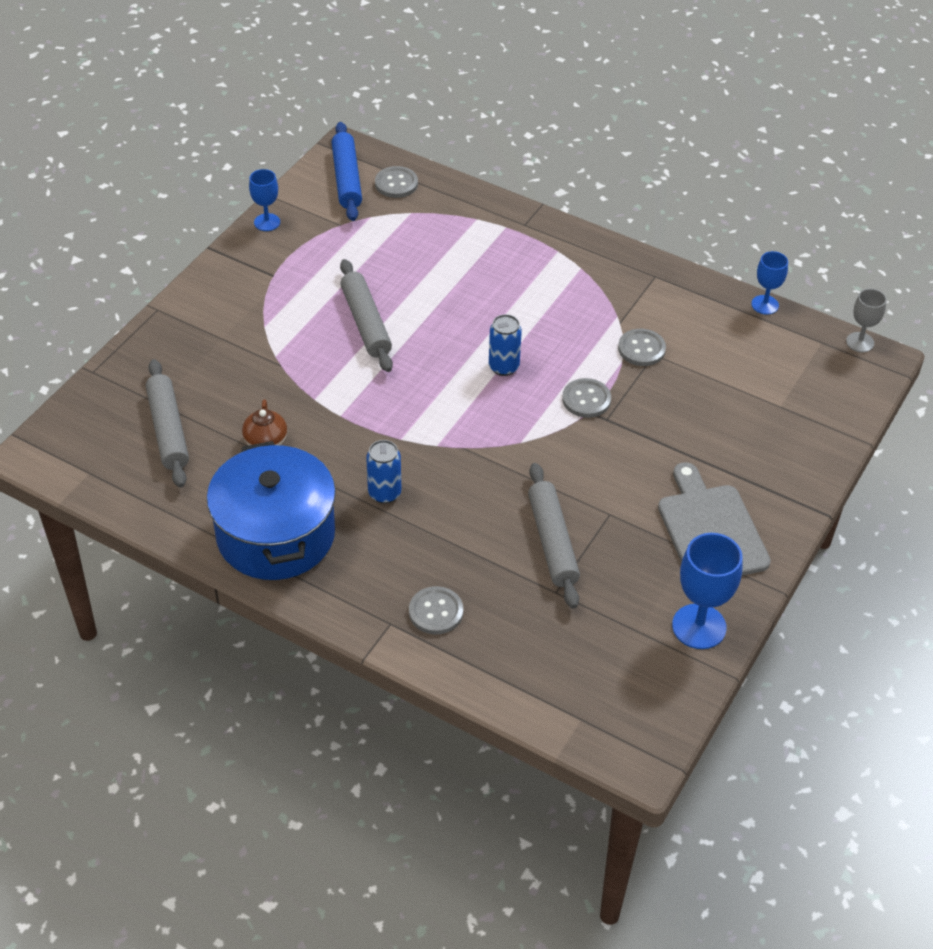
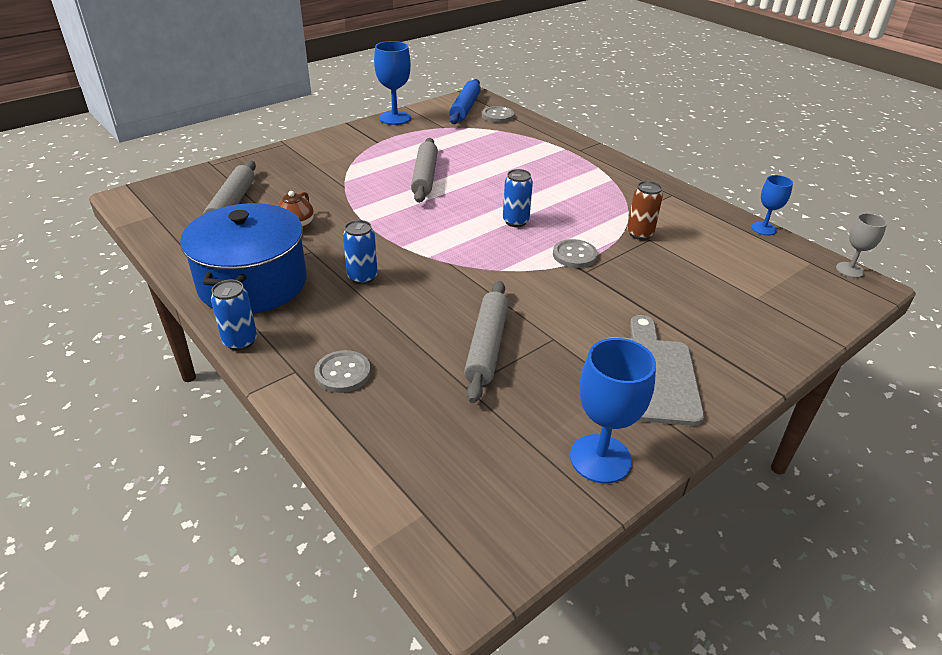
camera: 20 degrees right, 10 degrees down
blue goblet [249,169,280,231] -> blue goblet [374,41,411,125], size x1.67
grey button [618,329,666,366] -> brown can [627,181,663,240]
none -> blue can [211,280,257,351]

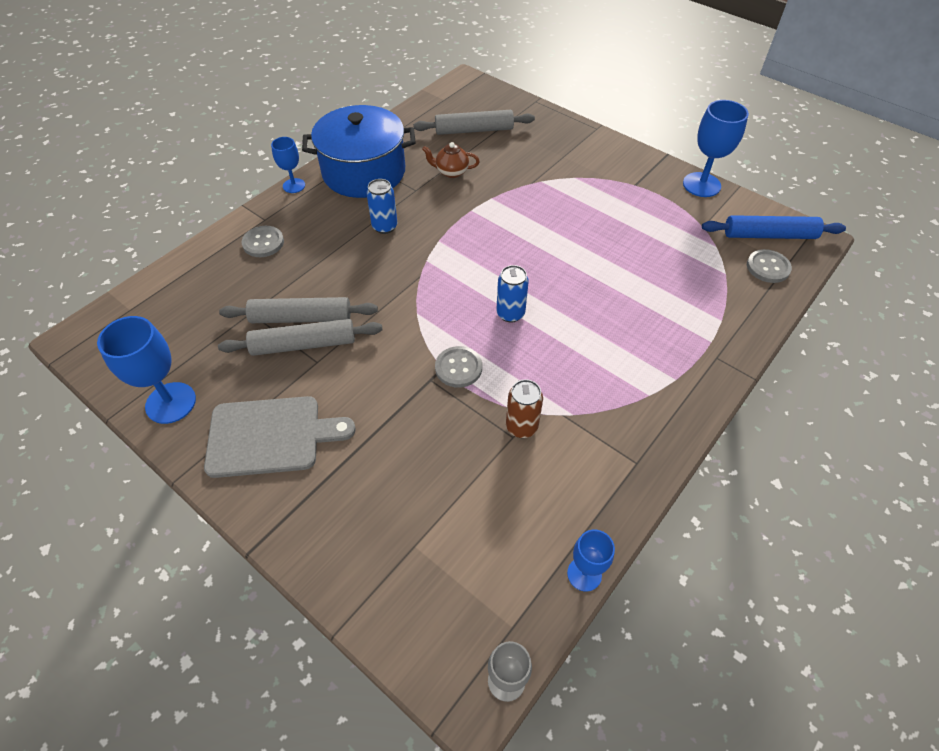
camera: 80 degrees right, 15 degrees up
blue can [211,280,257,351] -> blue goblet [271,137,305,193]
grey rolling pin [411,138,438,203] -> grey rolling pin moved to [218,319,382,356]

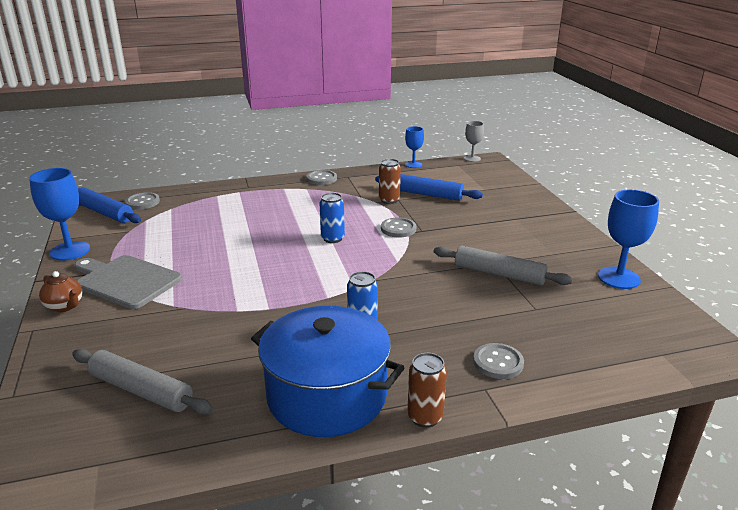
camera: 145 degrees left, 25 degrees down
grey cutting board [204,396,356,478] -> grey cutting board moved to [75,255,182,309]
grey rolling pin [219,297,378,323] -> none
blue goblet [271,137,305,193] -> brown can [407,353,447,428]
brown teapot [422,142,480,178] -> brown teapot moved to [39,271,82,312]
none -> grey button [307,170,337,185]
none -> blue rolling pin [375,174,483,201]

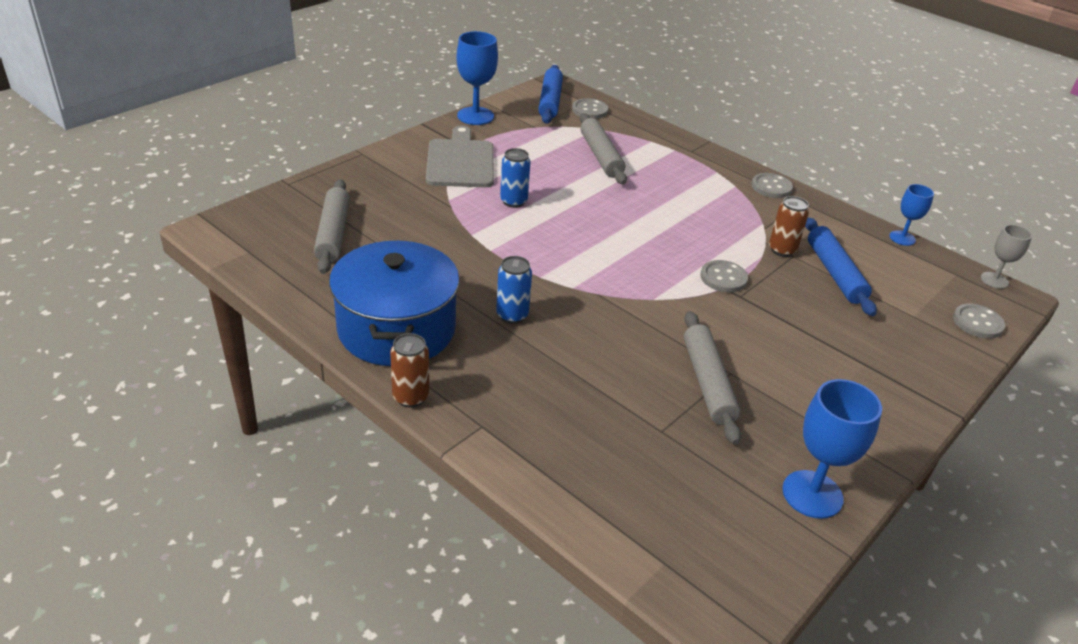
camera: 55 degrees right, 10 degrees up
brown teapot [39,271,82,312] -> none
blue can [320,193,345,243] -> blue can moved to [500,148,531,208]
grey button [473,343,524,379] -> grey button moved to [953,304,1005,339]
none -> grey rolling pin [580,113,627,185]

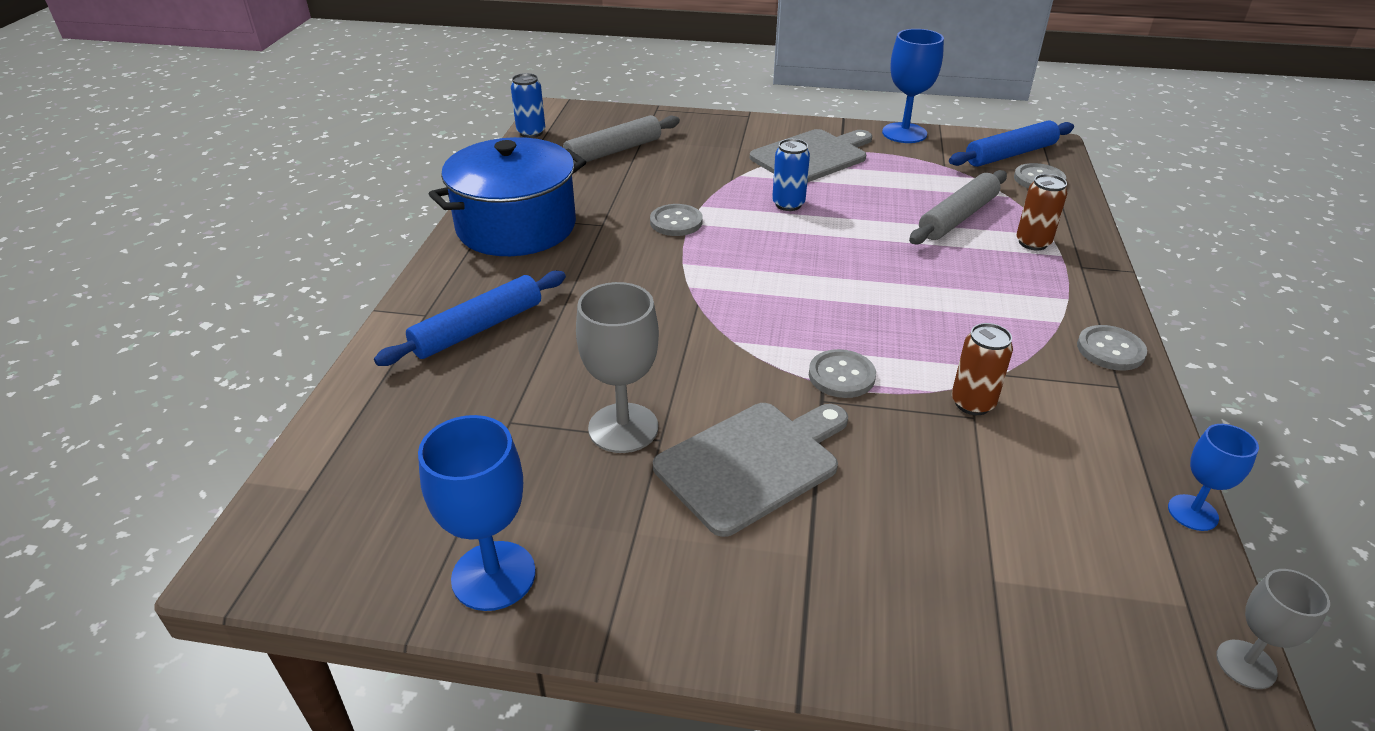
camera: 60 degrees right, 0 degrees up
brown can [390,333,429,408] -> brown can moved to [1016,174,1067,251]
blue can [496,256,532,324] -> blue can moved to [511,73,545,138]
grey rolling pin [684,311,741,445] -> grey goblet [576,282,659,453]
blue rolling pin [805,217,877,316] -> blue rolling pin moved to [374,271,566,366]
grey button [953,304,1005,339] -> grey button moved to [650,204,703,236]
none -> grey cutting board [653,403,848,537]

